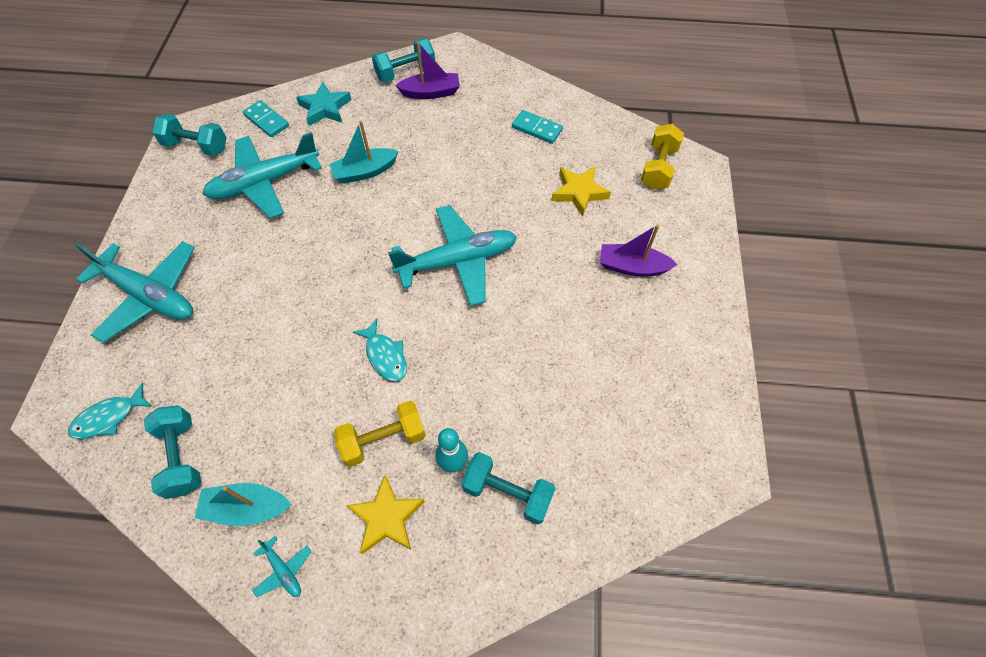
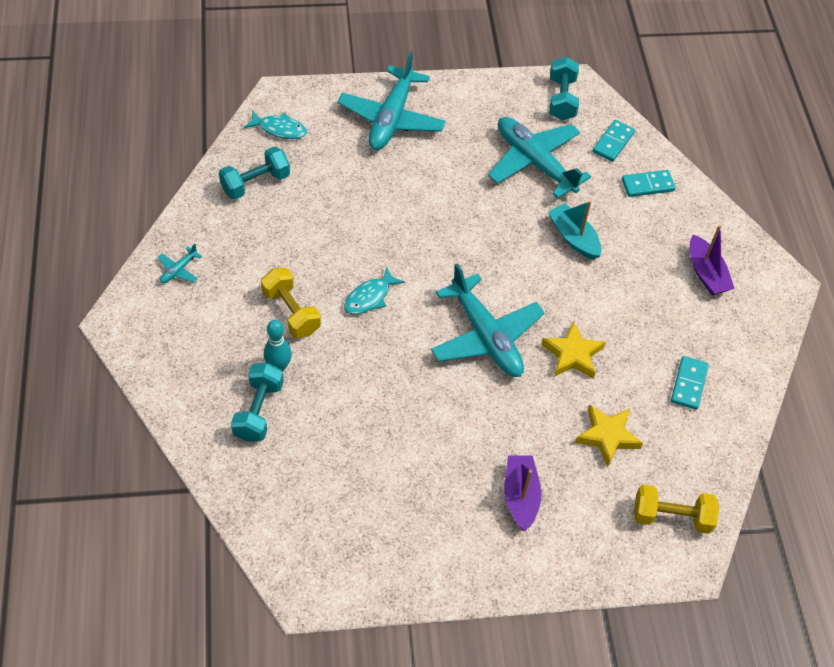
camera: 75 degrees right, 5 degrees down
turquoise fish [68,383,152,439] -> turquoise fish turned 150 degrees clockwise [244,110,307,139]
turquoise boat [195,483,292,526] -> none
turquoise star [296,82,352,126] -> turquoise domino [622,170,676,197]
yellow star [346,475,425,554] -> yellow star moved to [541,321,606,379]
turquoise dumbbell [372,38,435,82] -> none

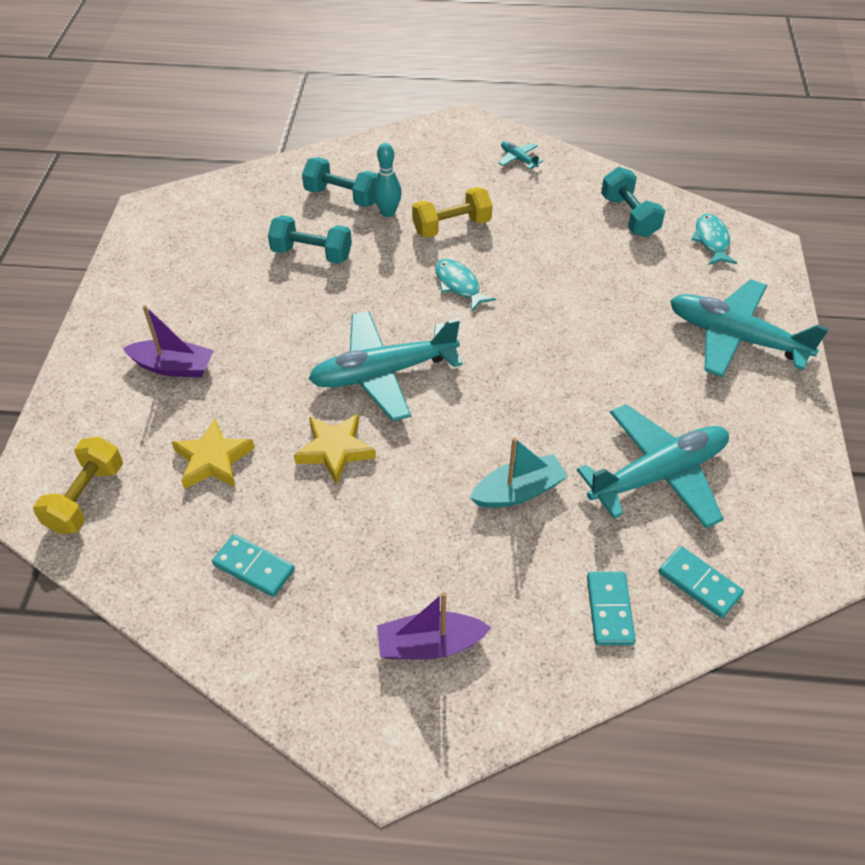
camera: 105 degrees right, 5 degrees down
turquoise fish [244,110,307,139] -> turquoise fish turned 150 degrees clockwise [691,214,737,265]
turquoise dumbbell [549,57,579,121] -> turquoise dumbbell moved to [268,215,352,264]

